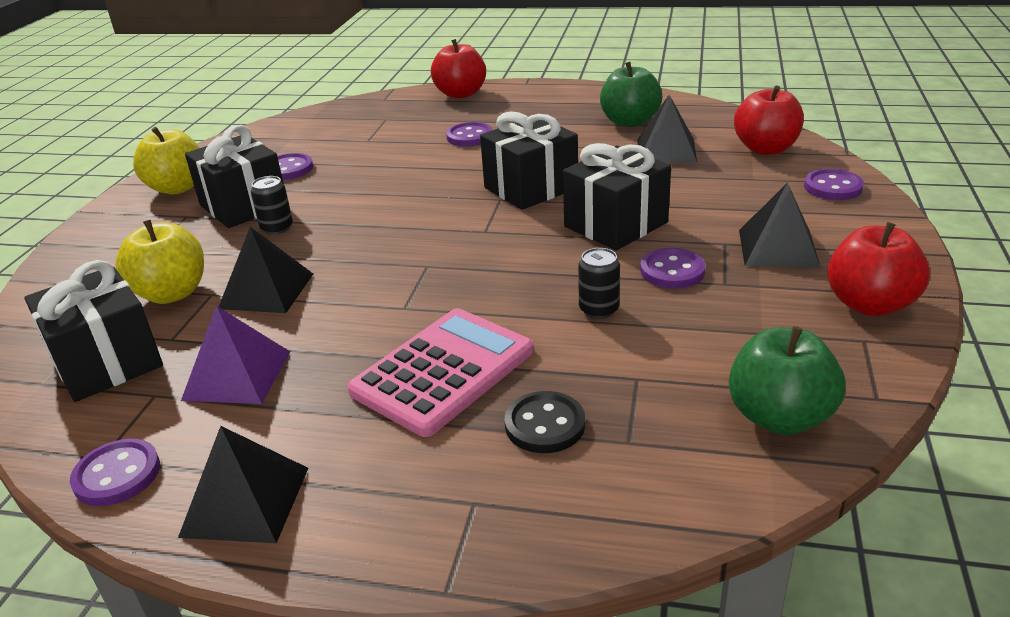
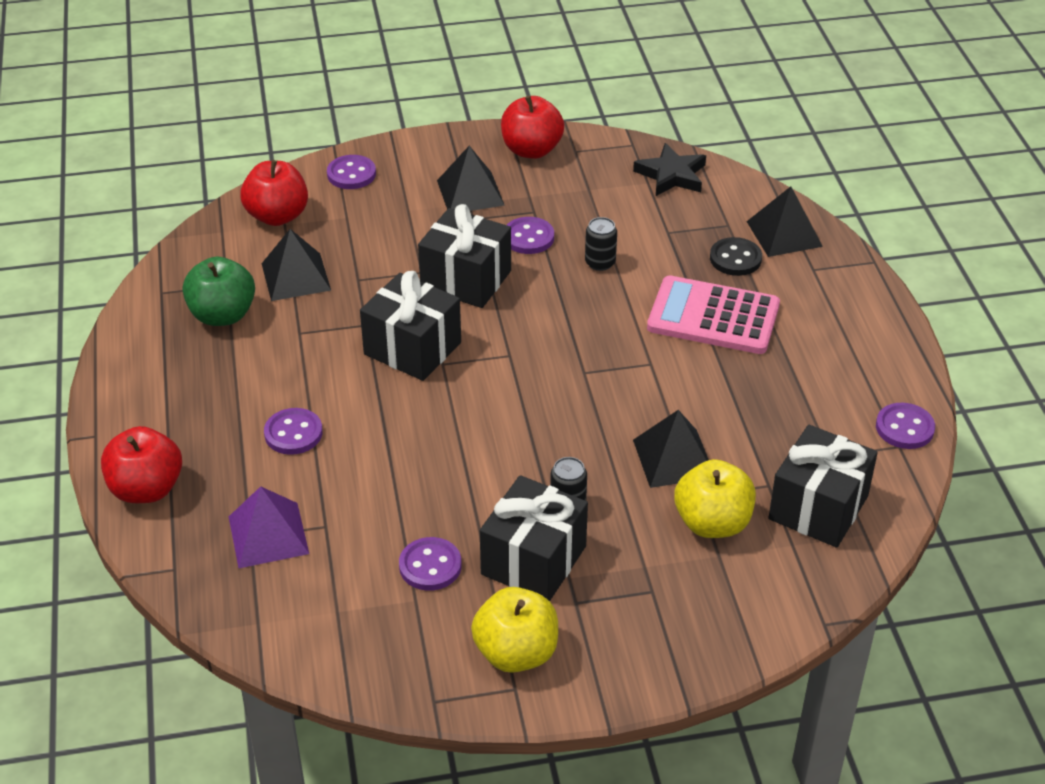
camera: 115 degrees left, 10 degrees up
black pyramid [178,426,308,543] -> black pyramid moved to [747,186,823,257]
purple pyramid [181,306,290,404] -> purple pyramid moved to [229,486,309,568]
green apple [729,326,846,435] -> black star [633,143,706,196]

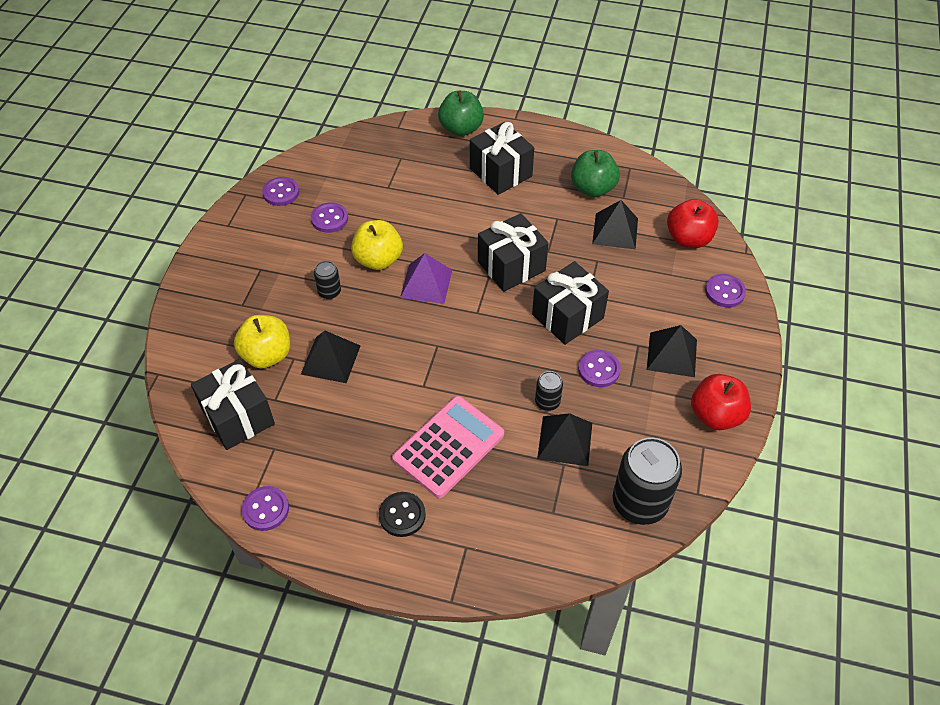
camera: 115 degrees right, 10 degrees up
red apple [101,426,182,503] -> green apple [438,91,484,136]
purple pyramid [229,486,309,568] -> purple pyramid moved to [400,253,452,304]
purple button [264,408,323,455] -> purple button moved to [262,177,299,206]
yellow apple [471,587,558,673] -> yellow apple moved to [351,220,403,270]
black gift [480,475,588,601] -> black gift moved to [470,122,534,195]
black star [633,143,706,196] -> black can [613,438,682,525]
black button [710,237,762,276] -> black button moved to [379,492,426,537]
black pyramid [747,186,823,257] -> black pyramid moved to [537,413,592,466]

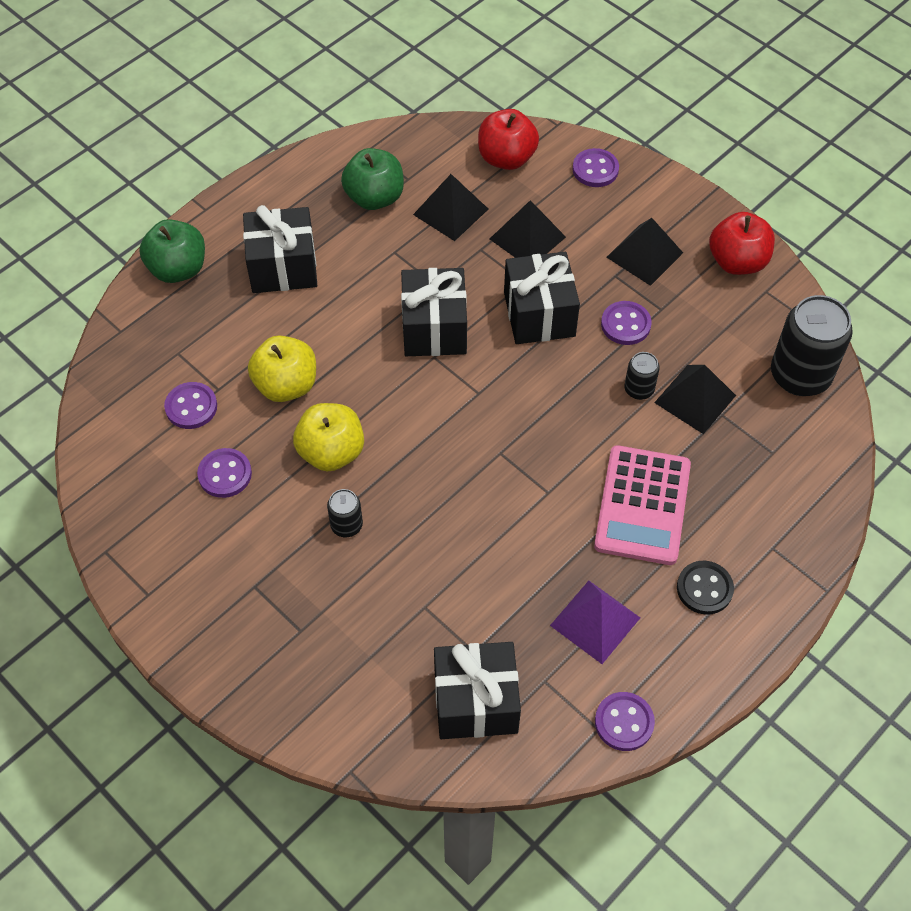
camera: 60 degrees left, 5 degrees up
yellow apple [234,315,290,368] -> yellow apple moved to [248,335,316,402]
purple button [262,177,299,206] -> purple button moved to [164,382,217,429]
black pyramid [301,331,361,383] -> black pyramid moved to [490,200,566,258]
pink calculator [392,396,504,498] -> pink calculator turned 150 degrees counterclockwise [594,445,691,565]
purple pyramid [400,253,452,304] -> purple pyramid moved to [550,581,640,664]

